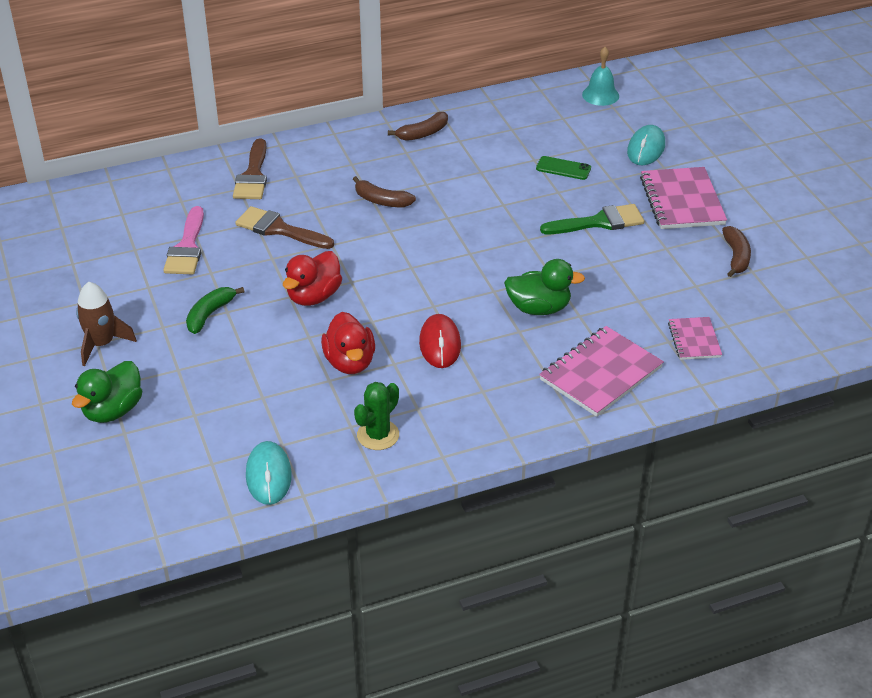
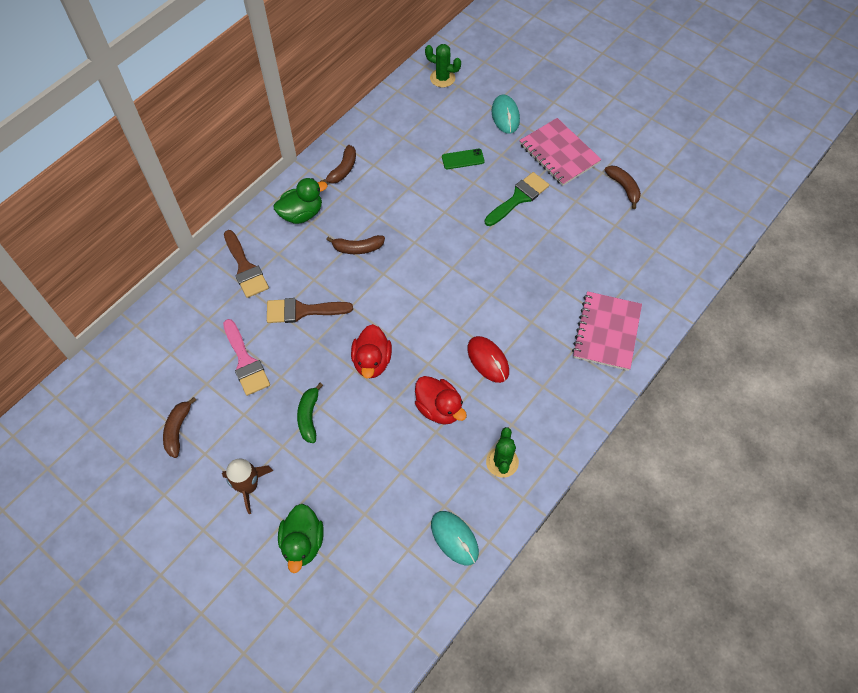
camera: 30 degrees left, 20 degrees up
green duck [504,259,585,315] -> green duck moved to [274,178,328,224]
turquoise bell [582,47,619,106] -> green cactus [425,44,461,87]
pink notebook [668,317,722,360] -> none
none -> brown banana [163,397,196,458]

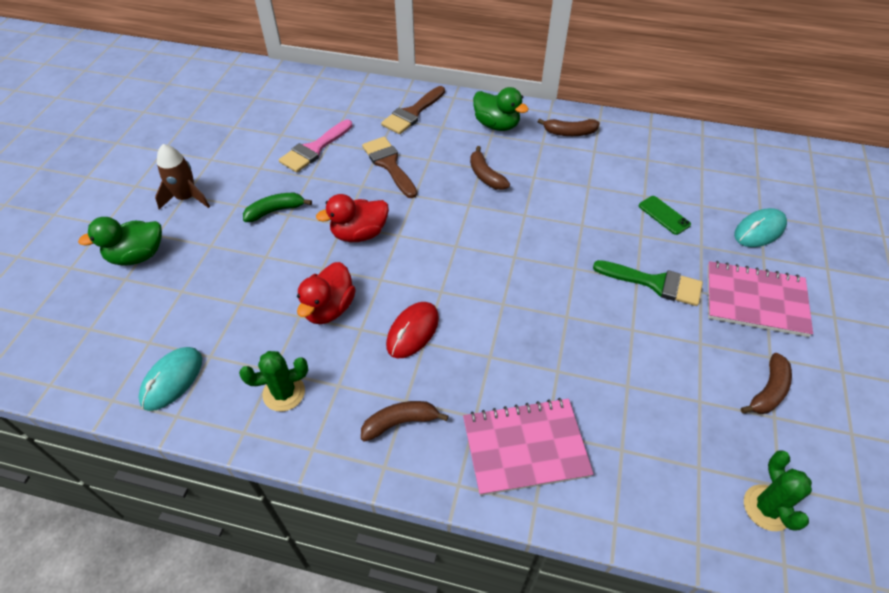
camera: 65 degrees right, 10 degrees down
brown banana [163,397,196,458] -> brown banana moved to [361,401,449,442]
green cactus [425,44,461,87] -> green cactus moved to [744,450,812,531]
pink notebook [519,118,602,186] -> pink notebook turned 75 degrees clockwise [707,261,813,337]

